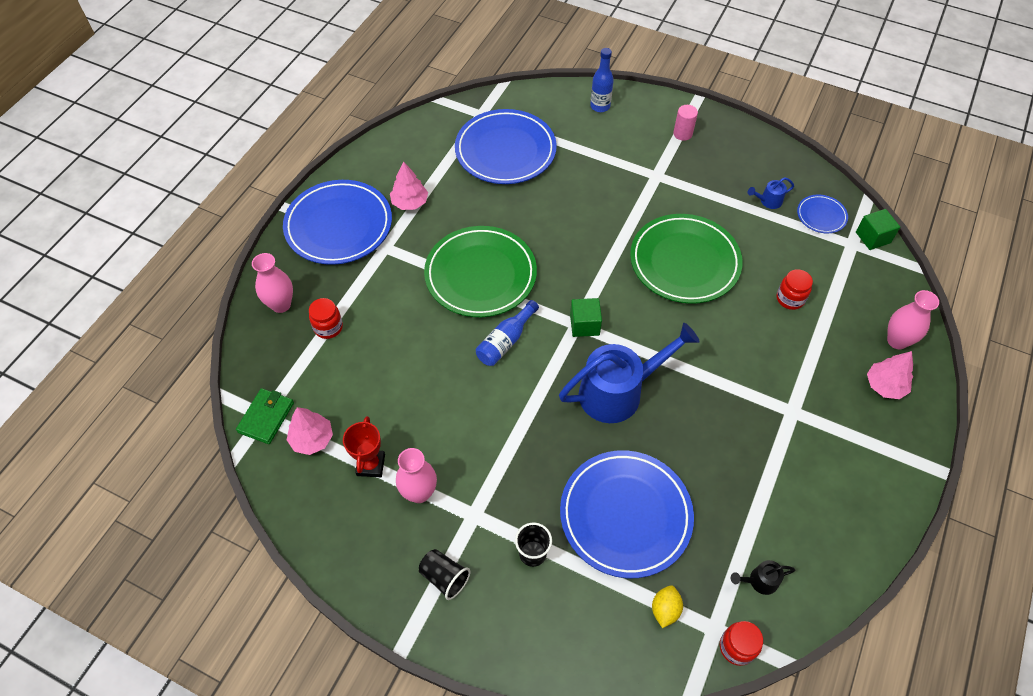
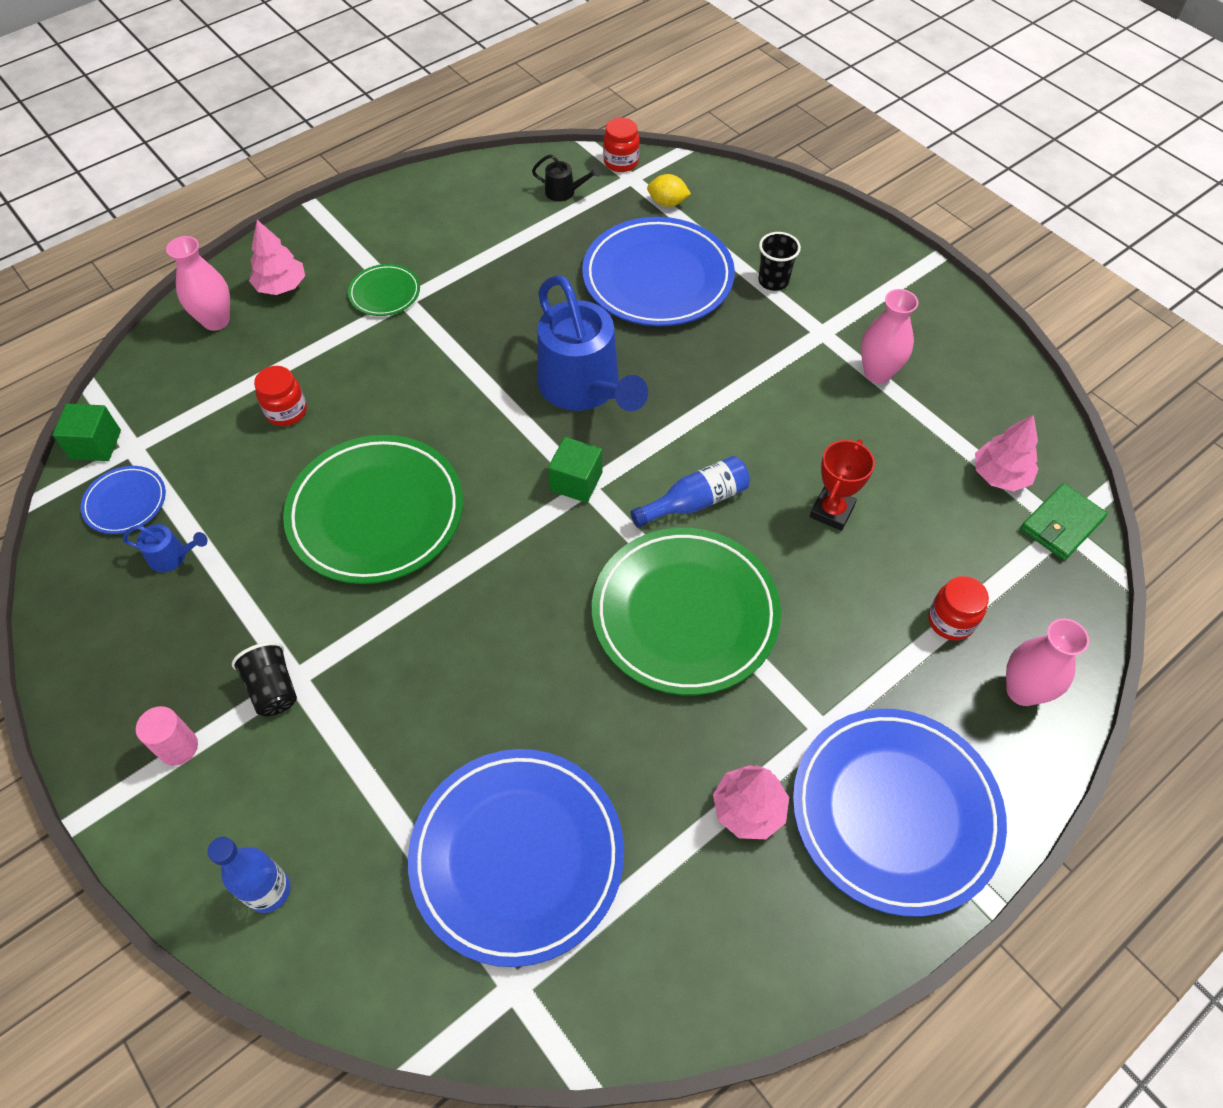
camera: 155 degrees left, 0 degrees up
red trophy [343,416,385,477] -> red trophy moved to [810,439,875,531]
black cup [419,549,470,600] -> black cup moved to [232,642,297,716]
blue watering can [559,323,700,423] -> blue watering can turned 120 degrees counterclockwise [537,275,648,411]
yellow lemon [652,585,683,628] -> yellow lemon turned 60 degrees clockwise [647,174,691,207]
none -> green plate [348,264,420,316]

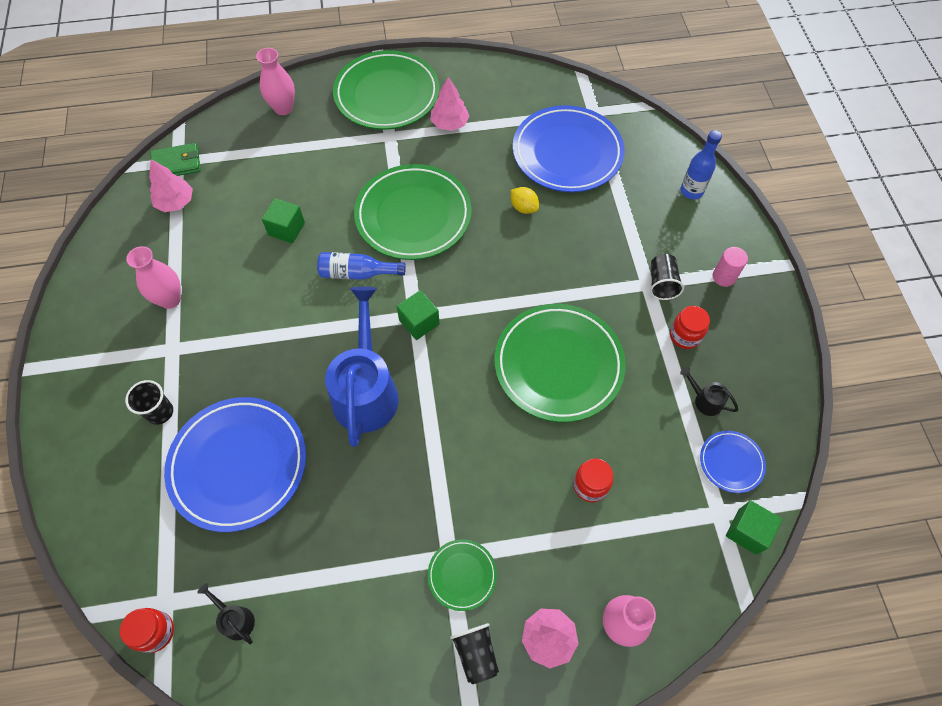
camera: 150 degrees left, 5 degrees up
blue watering can [123,524,208,572] -> black watering can [680,367,738,416]
yellow lemon [647,174,691,207] -> yellow lemon moved to [511,187,539,214]
blue plate [793,709,1007,917] -> green plate [333,50,440,130]
red trophy [810,439,875,531] -> green cube [262,198,305,243]
red jar [928,576,989,641] -> red jar moved to [670,306,710,349]
none -> black cup [450,623,499,684]

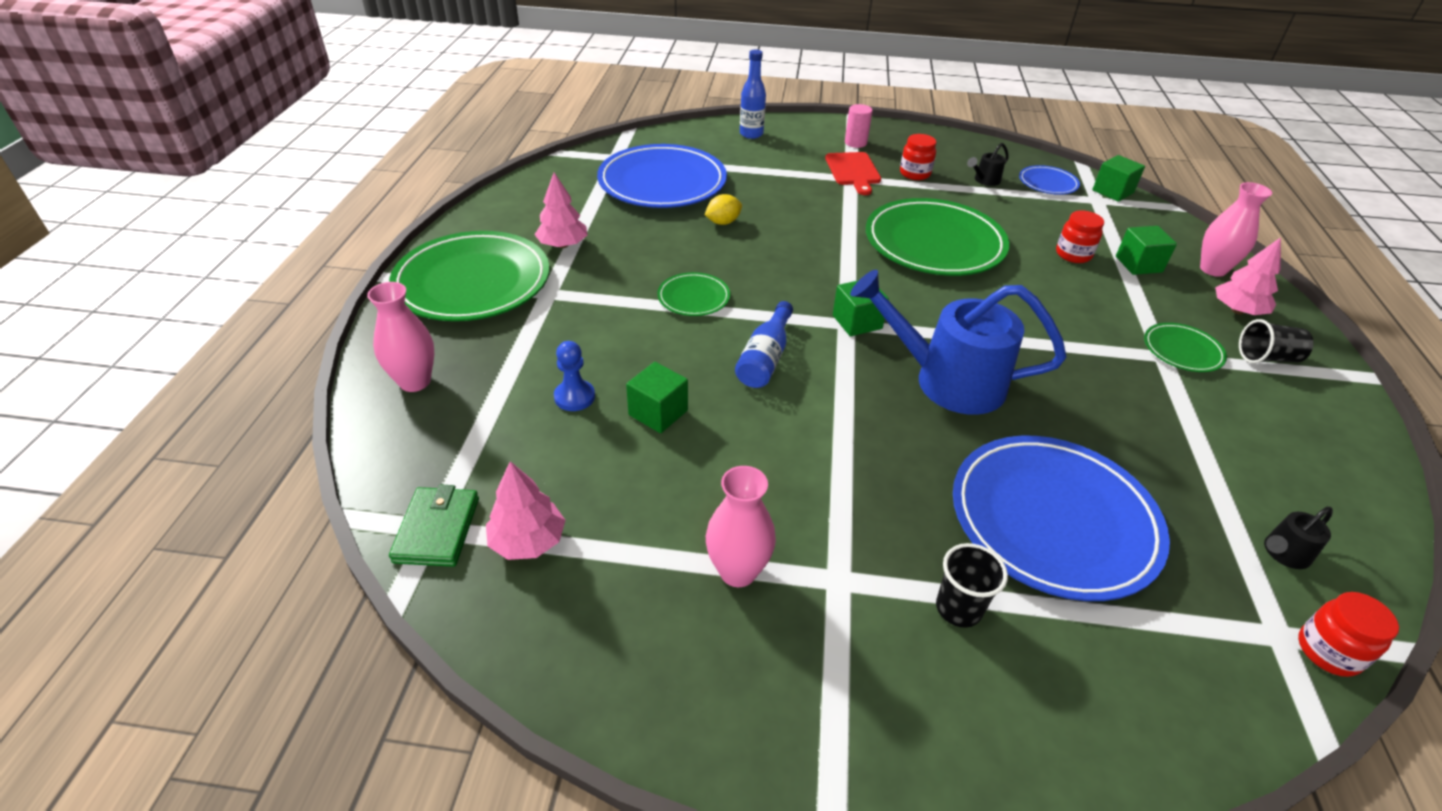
camera: 75 degrees left, 20 degrees down
green plate [354,164,472,260] -> green plate [657,272,730,316], size x0.47
black cup [650,254,684,300] -> red cutting board [825,152,881,195]
none -> blue pawn [554,341,595,411]
none -> green cube [1116,226,1177,275]

